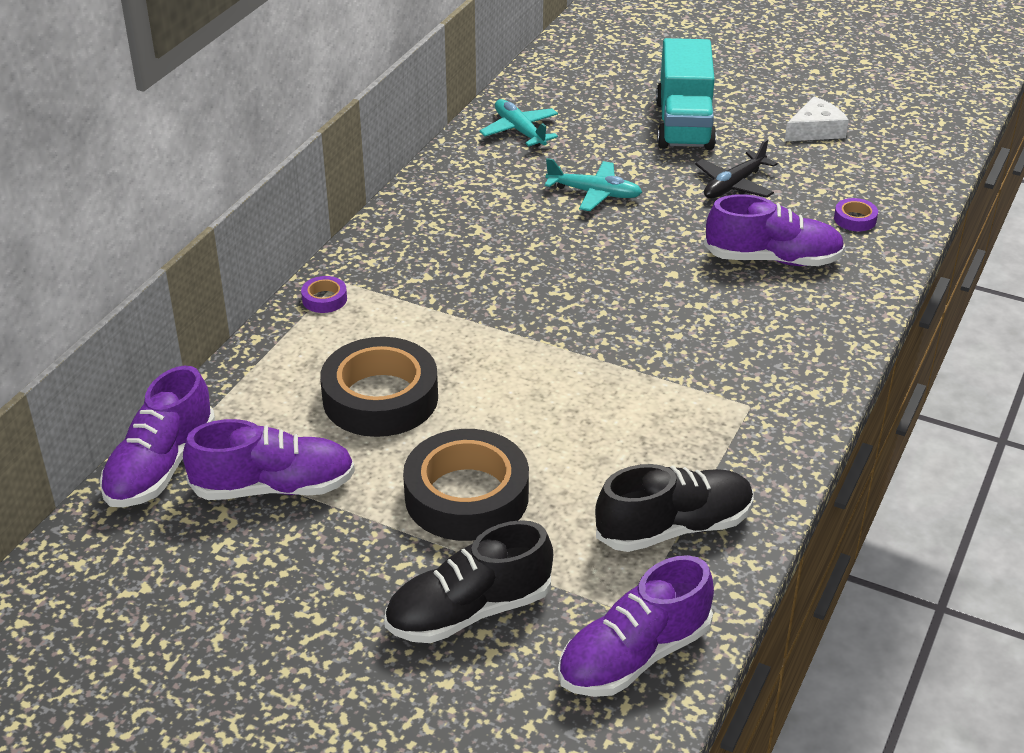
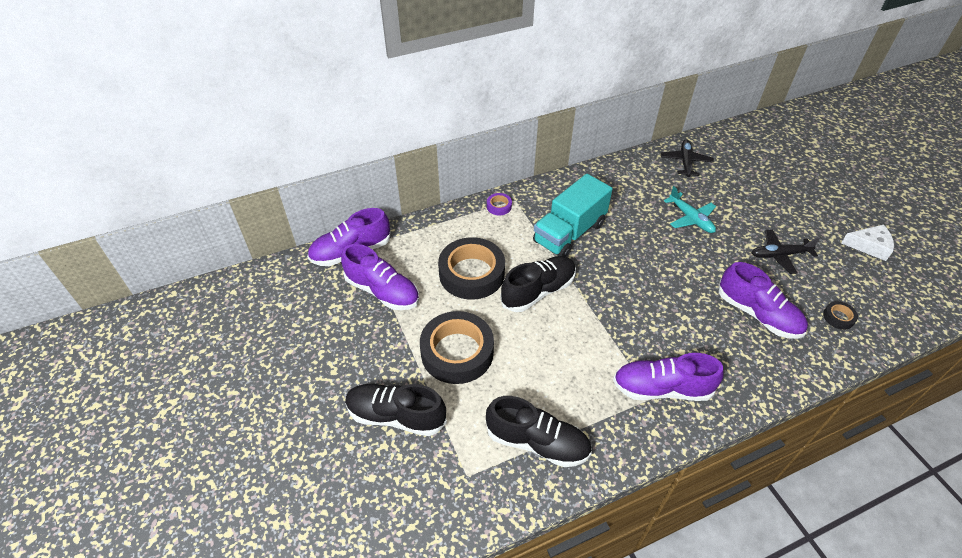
camera: 40 degrees right, 10 degrees up
turquoise plane [480,99,558,147] -> black plane [661,139,714,177]
purple shoe [558,555,714,697] -> purple shoe moved to [613,353,723,401]
turquoise truck [656,38,716,150] -> turquoise truck moved to [533,174,613,257]
purple tape [834,198,878,231] -> black tape [823,301,858,330]
none -> black shoe [500,256,576,312]

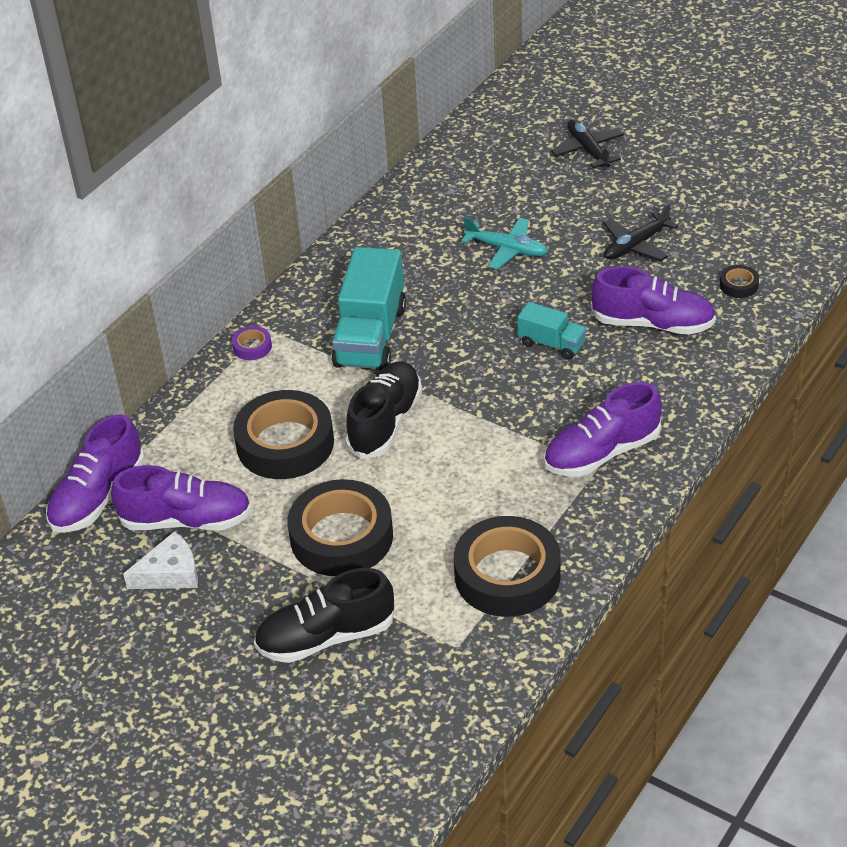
camera: 30 degrees left, 5 degrees down
black shoe [486,396,592,467] -> black tape [454,516,561,617]
black plane [661,139,714,177] -> black plane moved to [551,119,624,168]
white cheese [841,224,894,261] -> white cheese moved to [123,531,198,589]
none -> turquoise truck [517,302,587,359]

